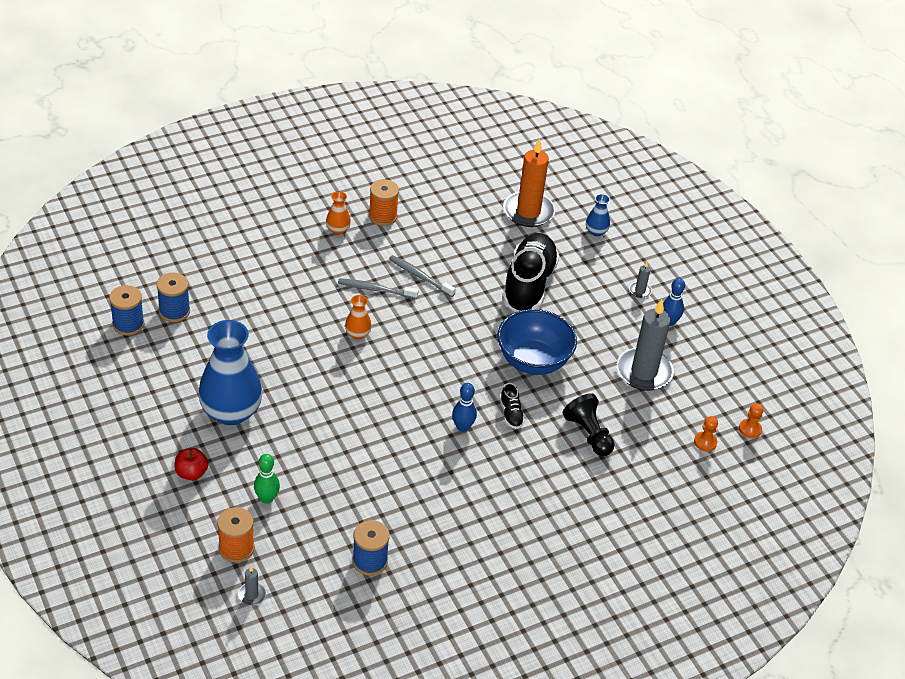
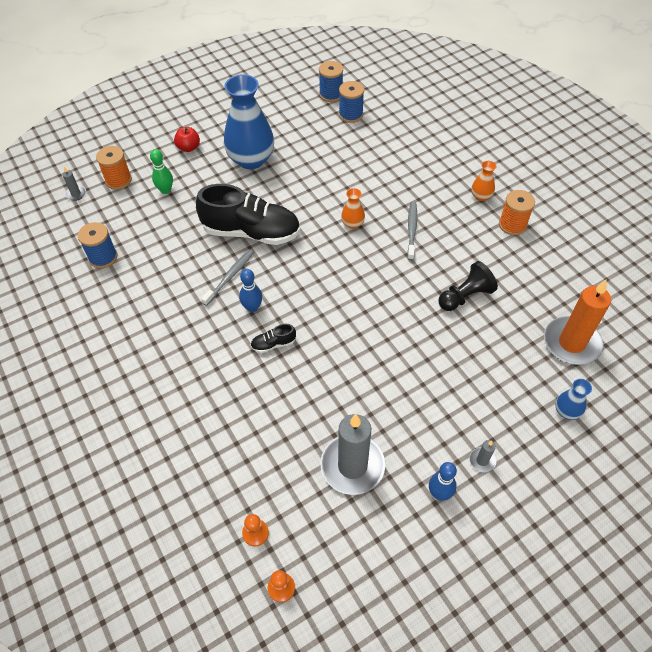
camera: 90 degrees right, 10 degrees up
grey toothbrush [389,255,456,297] -> grey toothbrush moved to [201,250,254,306]
blue bowl [497,309,577,375] -> none
black shoe [502,233,559,312] -> black shoe moved to [196,184,300,245]
black pawn [563,393,615,456] -> black pawn moved to [438,261,498,311]

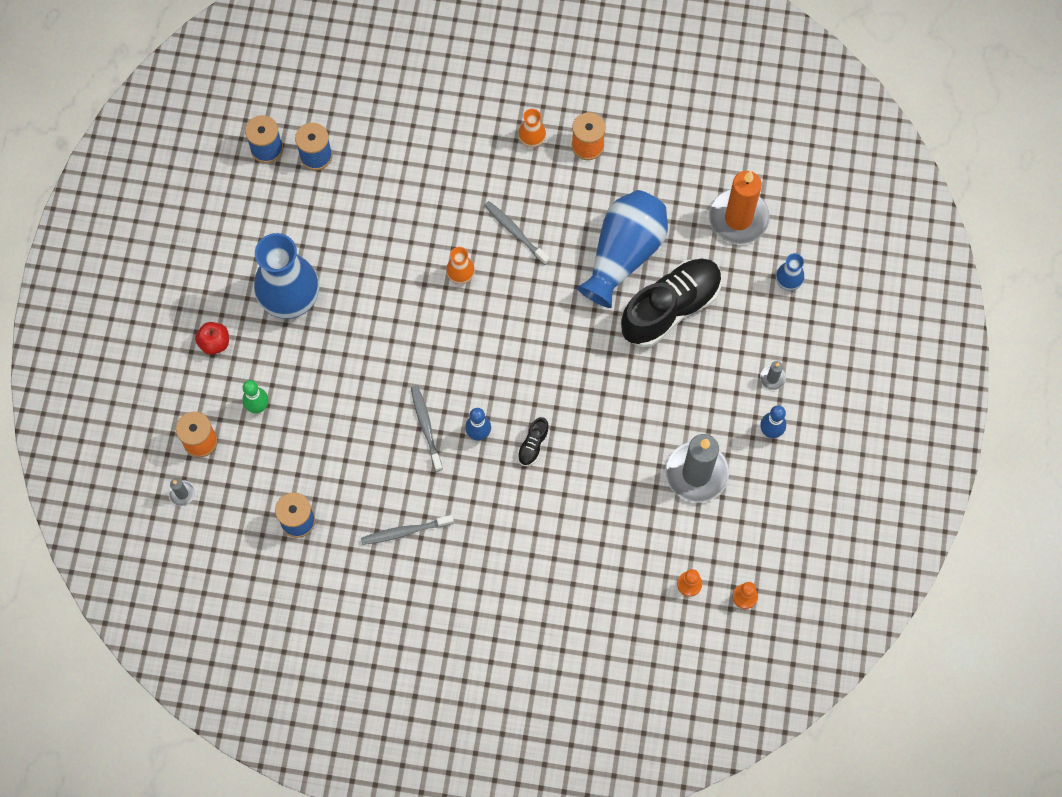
camera: 50 degrees left, 15 degrees up
black shoe [196,184,300,245] -> black shoe moved to [621,259,722,347]
black pawn [438,261,498,311] -> blue vase [577,190,668,308]
none -> grey toothbrush [361,515,454,545]

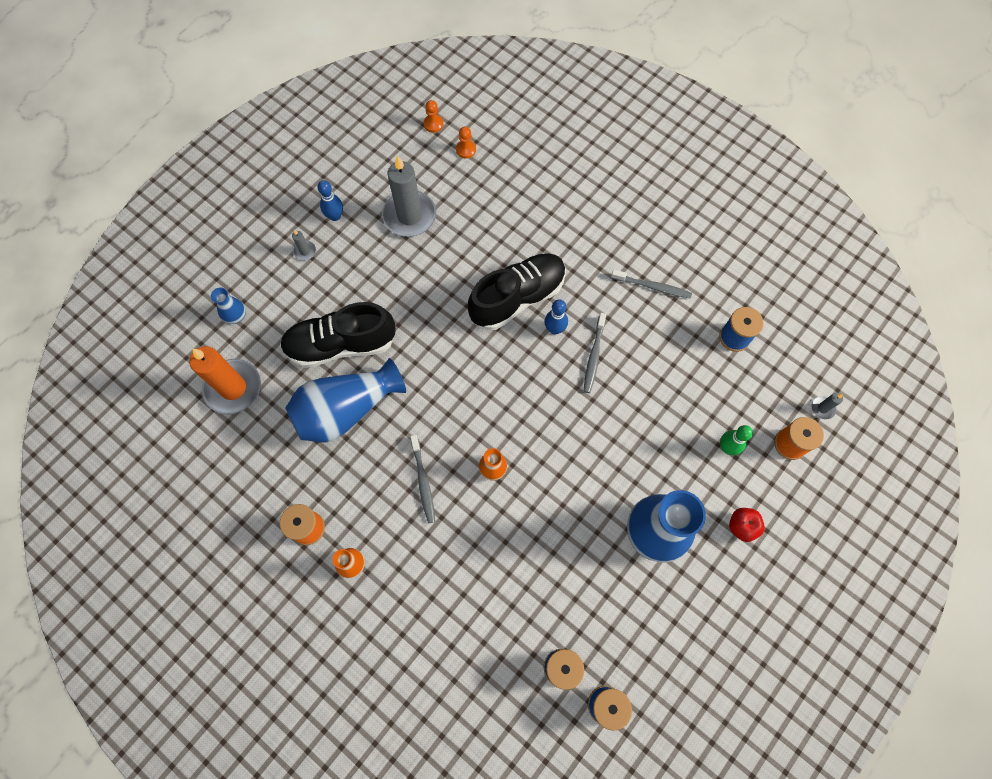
camera: 150 degrees left, 0 degrees up
black shoe [517,417,549,466] -> black shoe [468,253,566,330], size x2.46

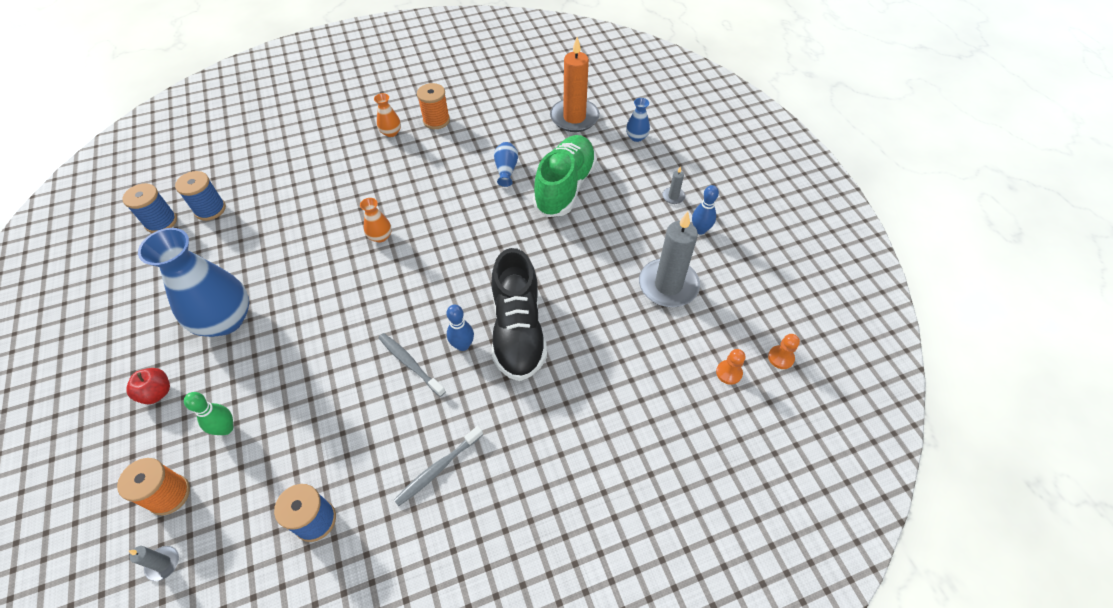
camera: 120 degrees right, 15 degrees down
black shoe [280,302,396,368] -> green shoe [533,135,597,217]
blue vase [285,358,406,443] -> blue vase [494,142,518,187], size x0.45
grey toothbrush [410,435,435,523] -> none

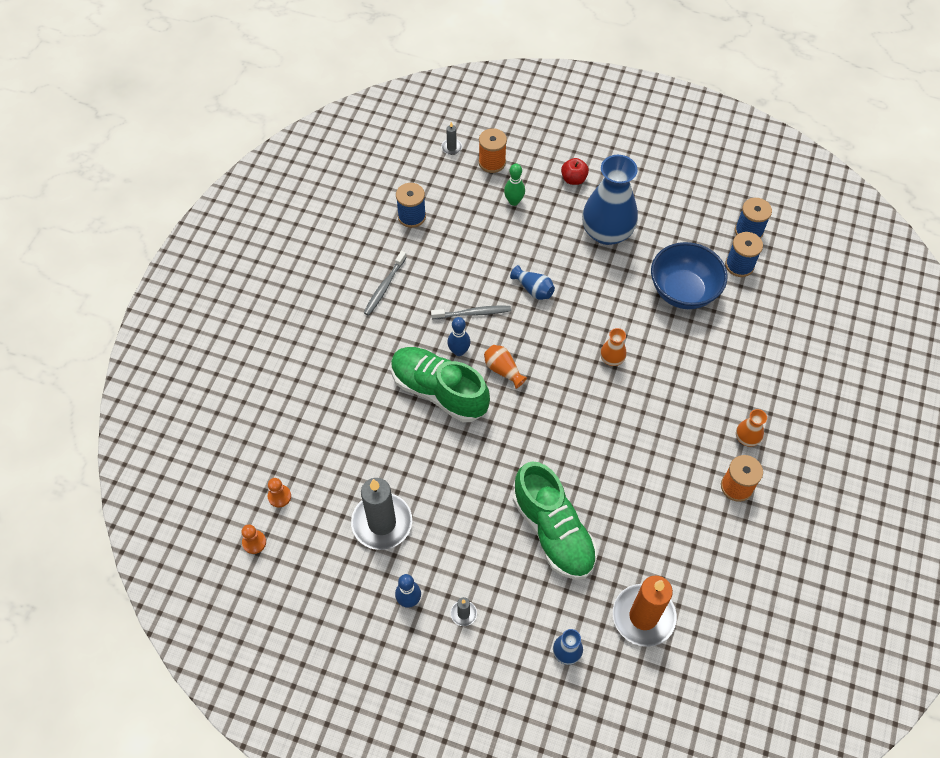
camera: 130 degrees right, 5 degrees up
grey toothbrush [394,426,483,506] -> grey toothbrush turned 150 degrees counterclockwise [364,251,407,316]
black shoe [491,248,547,381] -> green shoe [391,347,490,422]
blue vase [494,142,518,187] -> blue vase moved to [510,265,555,300]
none -> orange vase [484,345,527,389]
none -> blue bowl [651,242,727,309]

